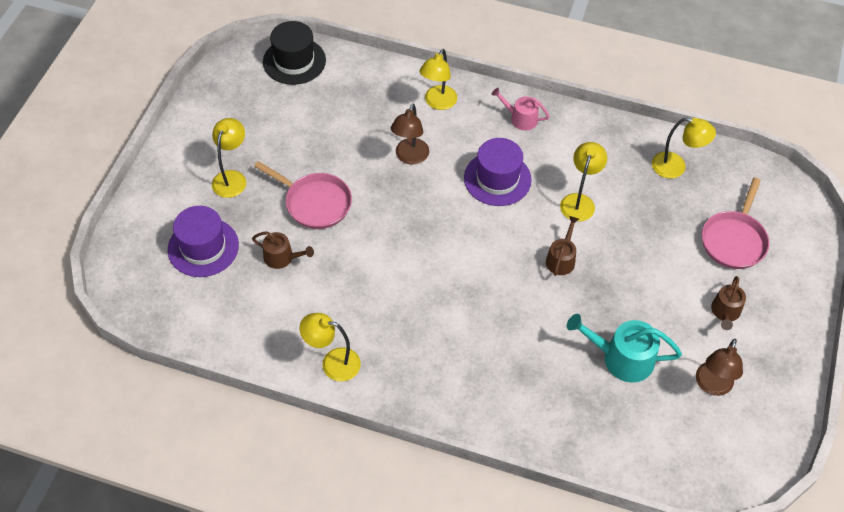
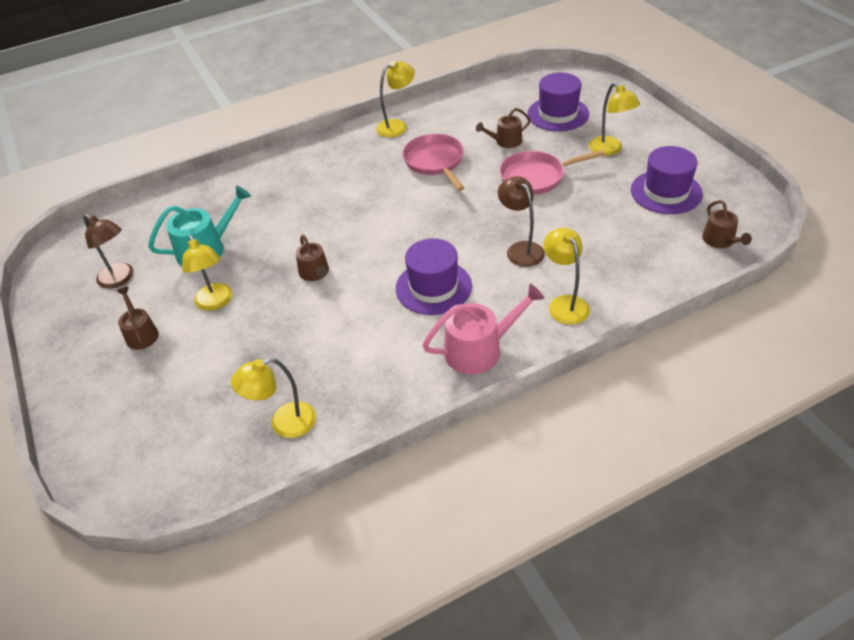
camera: 140 degrees right, 10 degrees down
black hat [263,21,326,85] -> brown watering can [702,200,752,248]
pink watering can [491,88,550,130] -> pink watering can [422,284,545,375], size x1.62
yellow lamp [560,142,607,222] -> yellow lamp moved to [182,235,232,311]
brown lamp [696,339,743,396] -> brown lamp turned 150 degrees clockwise [83,214,133,288]
pink pan [702,178,769,269] -> pink pan moved to [402,134,464,191]
none -> purple hat [631,146,703,214]

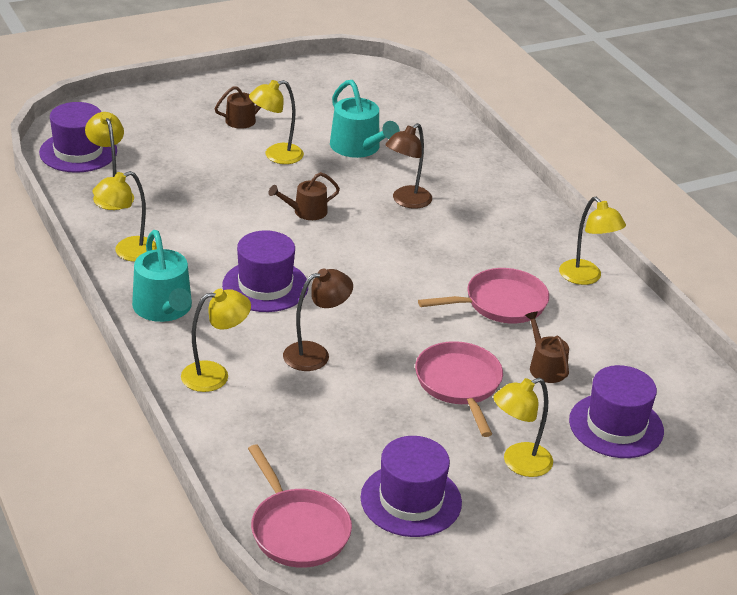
camera: 85 degrees right, 10 degrees down
brown lamp [83,214,133,288] -> brown lamp moved to [385,123,432,209]
pink watering can [422,284,545,375] -> turquoise watering can [132,230,192,322]
brown watering can [702,200,752,248] -> pink pan [248,444,352,568]
none -> purple hat [39,102,117,173]
none -> yellow lamp [92,171,157,262]

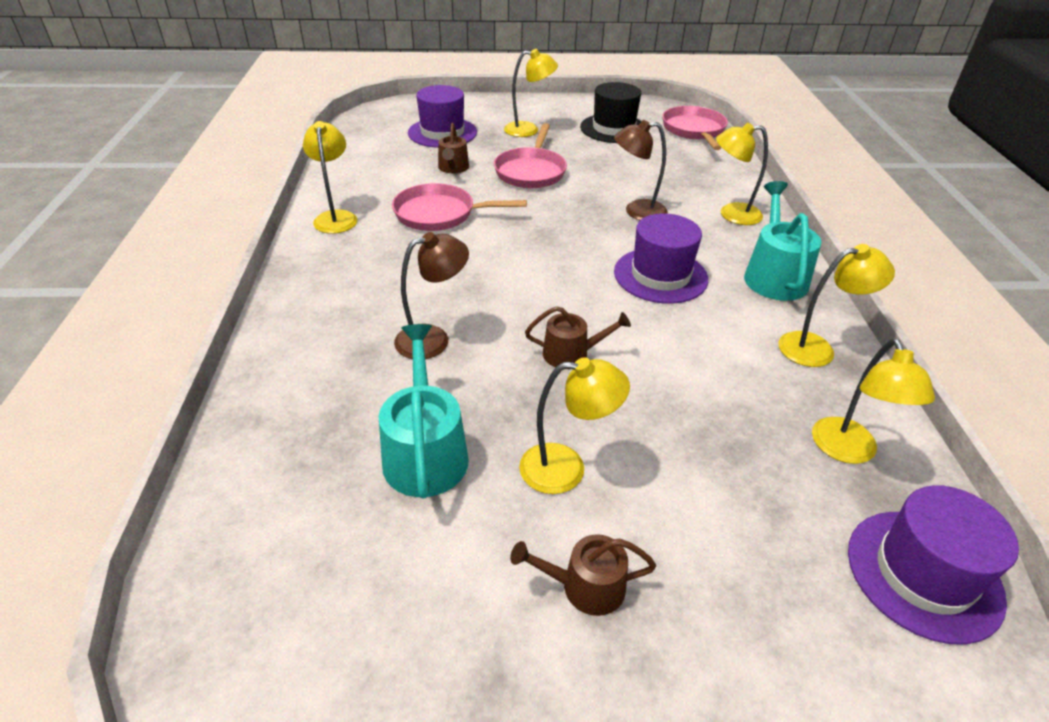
camera: 155 degrees left, 5 degrees up
purple hat [360,436,462,537] -> black hat [580,82,642,143]

